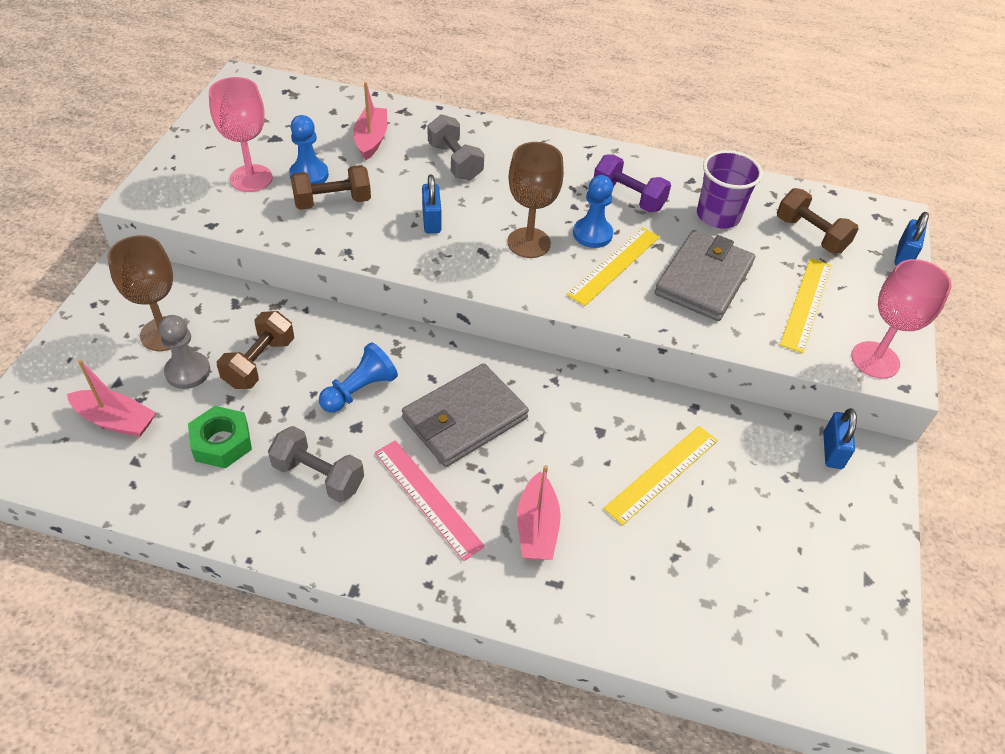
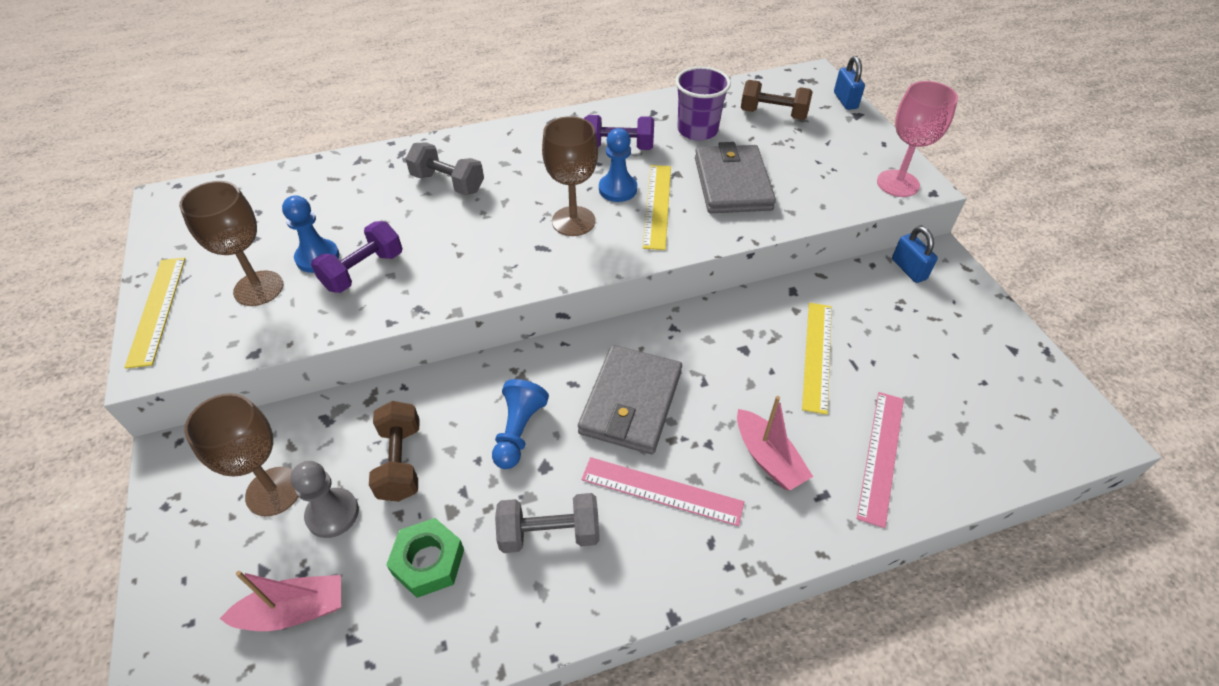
camera: 30 degrees left, 0 degrees up
pink goblet [209,77,272,192] -> brown goblet [179,181,283,306]
brown dumbbell [290,165,371,210] -> purple dumbbell [311,221,402,293]
pink boat [353,82,387,160] -> none
blue padlock [422,175,441,233] -> none
yellow ruler [780,258,832,353] -> yellow ruler moved to [124,258,185,369]
none -> pink ruler [857,392,904,528]

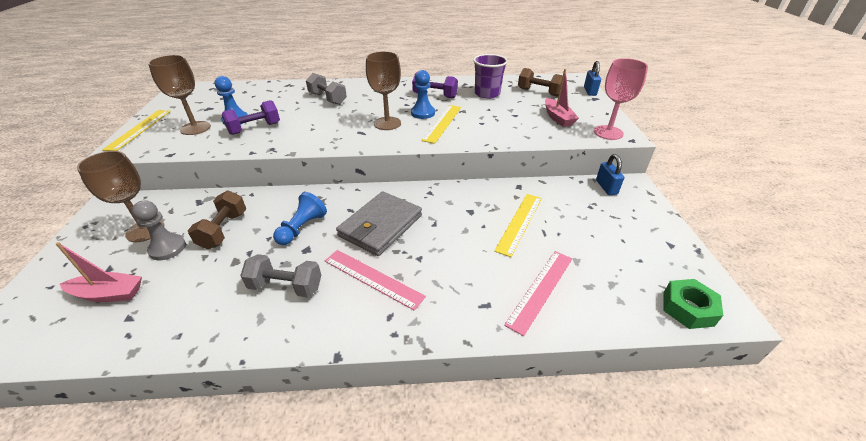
camera: 15 degrees right, 10 degrees down
green nut [386,518,464,598] -> green nut moved to [663,279,723,329]
grey wallet [695,142,776,213] -> none
pink boat [737,396,813,490] -> pink boat moved to [545,69,579,127]

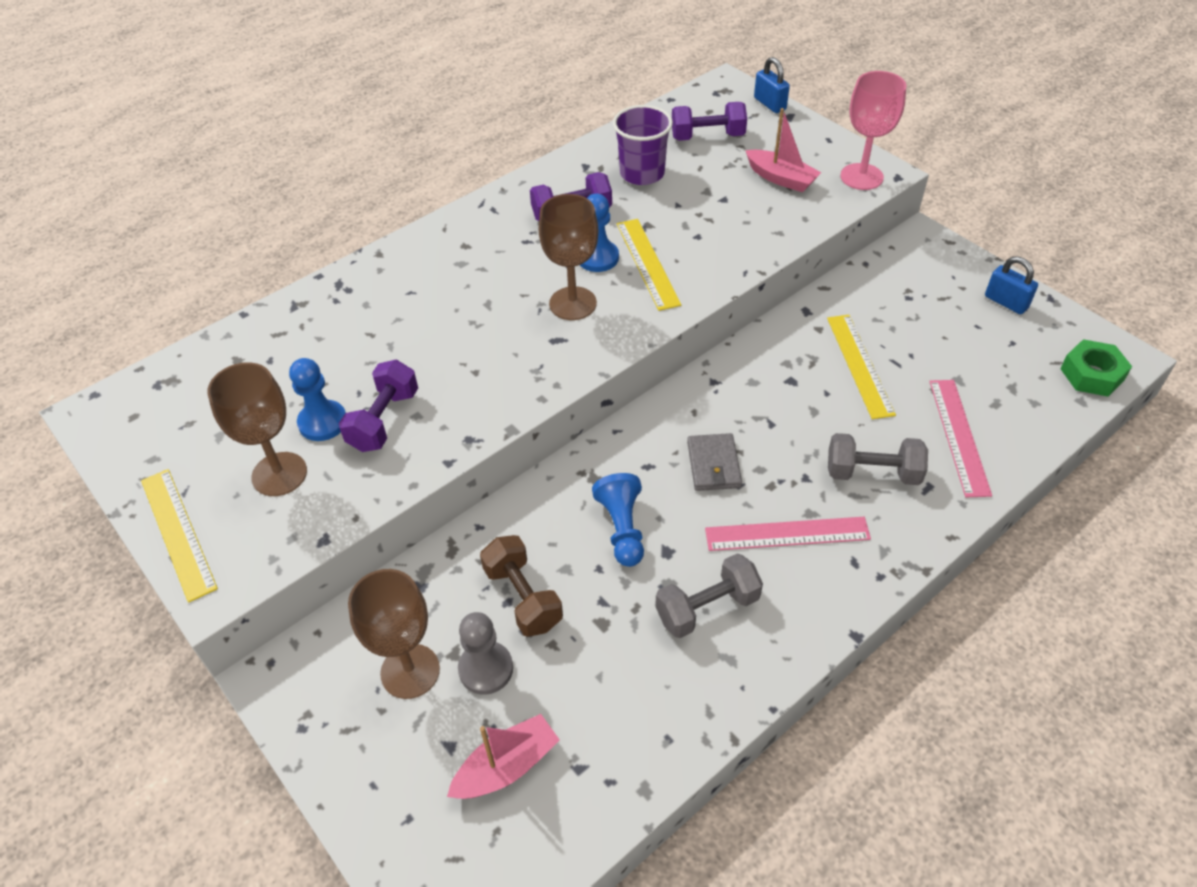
camera: 35 degrees left, 10 degrees up
grey dumbbell [306,73,347,105] -> grey dumbbell moved to [828,433,928,485]
grey wallet [336,191,422,256] -> grey wallet [687,433,742,491], size x0.58
brown dumbbell [518,68,563,97] -> purple dumbbell [672,102,747,141]
blue padlock [596,154,624,195] -> blue padlock moved to [985,256,1038,314]

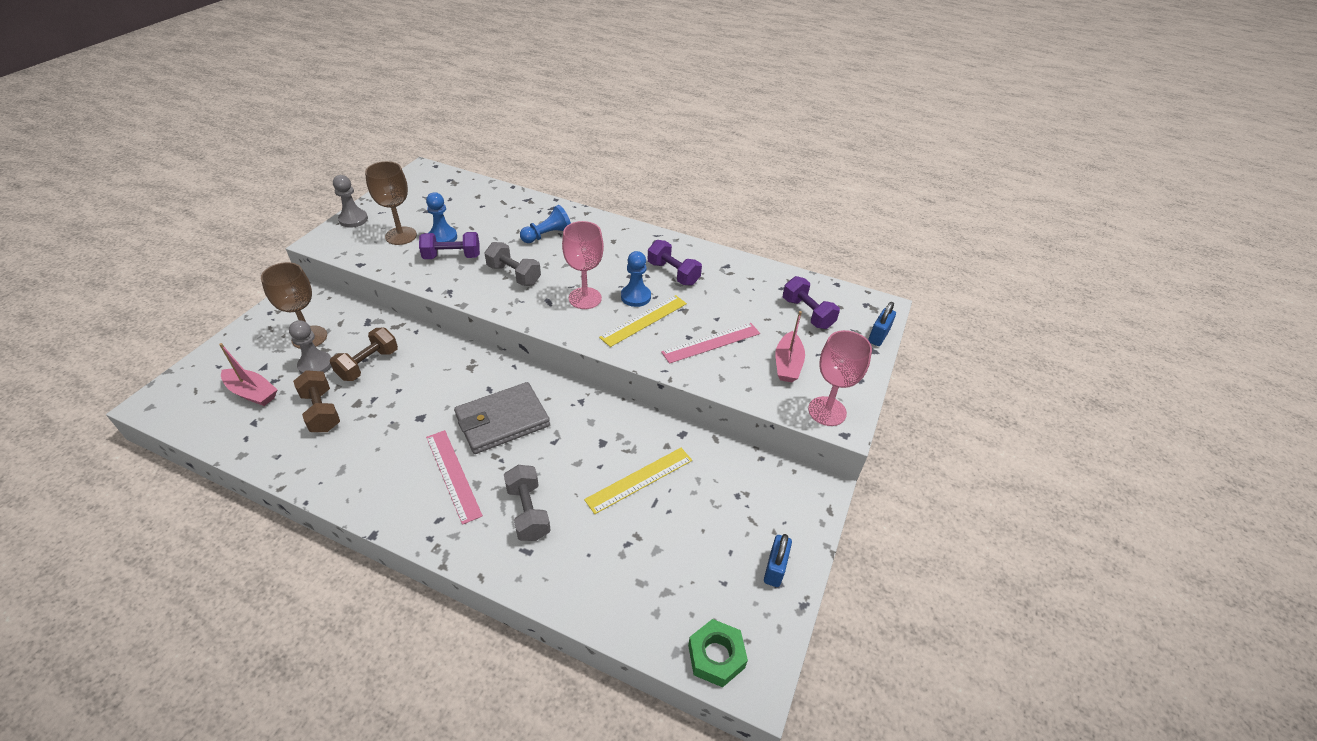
camera: 60 degrees right, 5 degrees down
yellow ruler [141,469,218,603] -> grey pawn [333,175,368,228]
brown goblet [539,194,598,320] -> pink goblet [562,221,604,309]
blue pawn [592,473,644,567] -> blue pawn moved to [520,205,571,243]
purple cup [613,105,673,185] -> none
grey dumbbell [655,553,763,638] -> grey dumbbell moved to [484,242,541,286]
grey wallet [687,433,742,491] -> grey wallet [454,382,550,454], size x1.73
pink ruler [929,380,992,497] -> pink ruler moved to [661,323,760,364]
none -> brown dumbbell [293,370,340,432]

